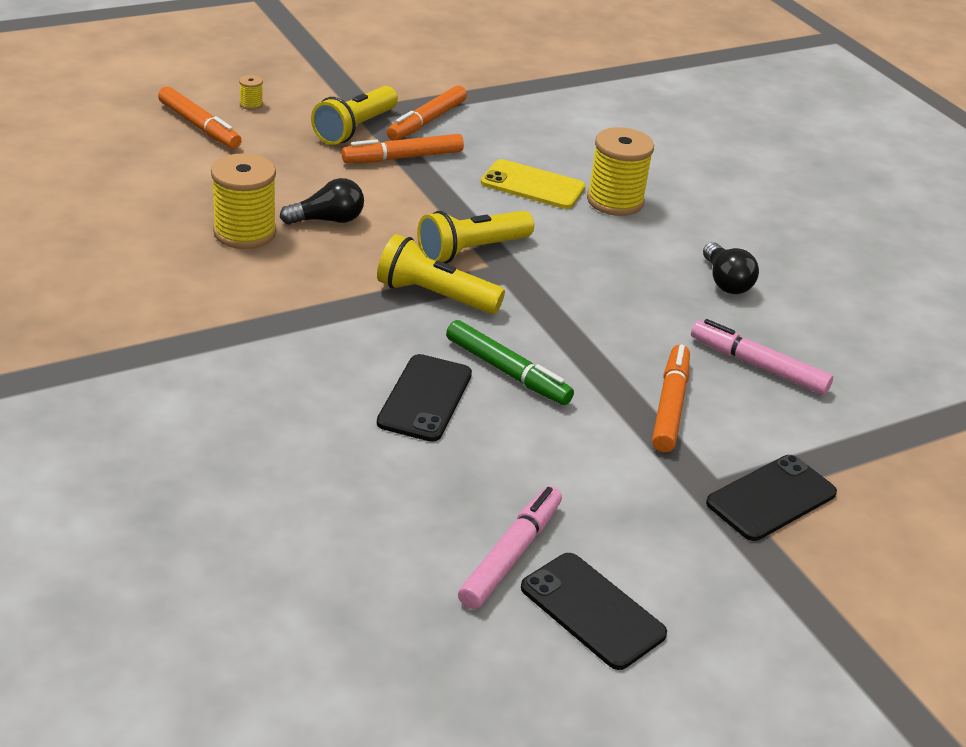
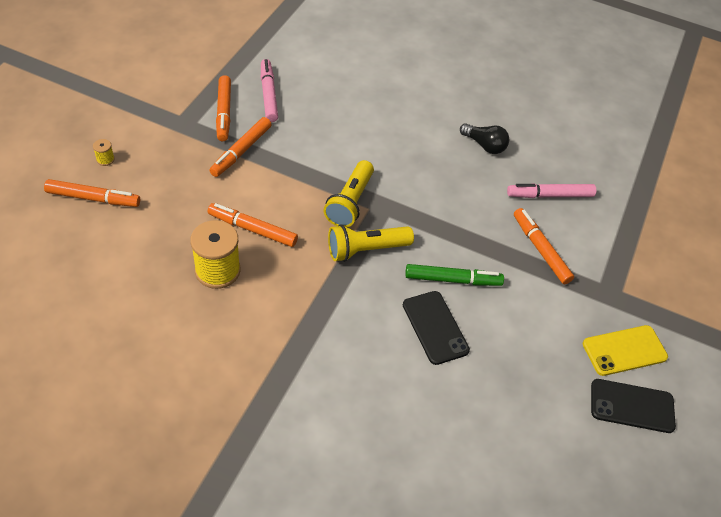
camera: 40 degrees left, 15 degrees up
black light bulb [280,178,364,225] -> orange marker [208,203,298,247]
yellow flashlight [311,86,398,145] -> none
pink marker [458,486,562,609] -> pink marker moved to [261,59,278,122]
yellow phone [481,159,585,209] -> yellow phone moved to [583,325,668,376]
yellow spool [587,127,654,216] -> none
black phone [706,455,837,541] -> none

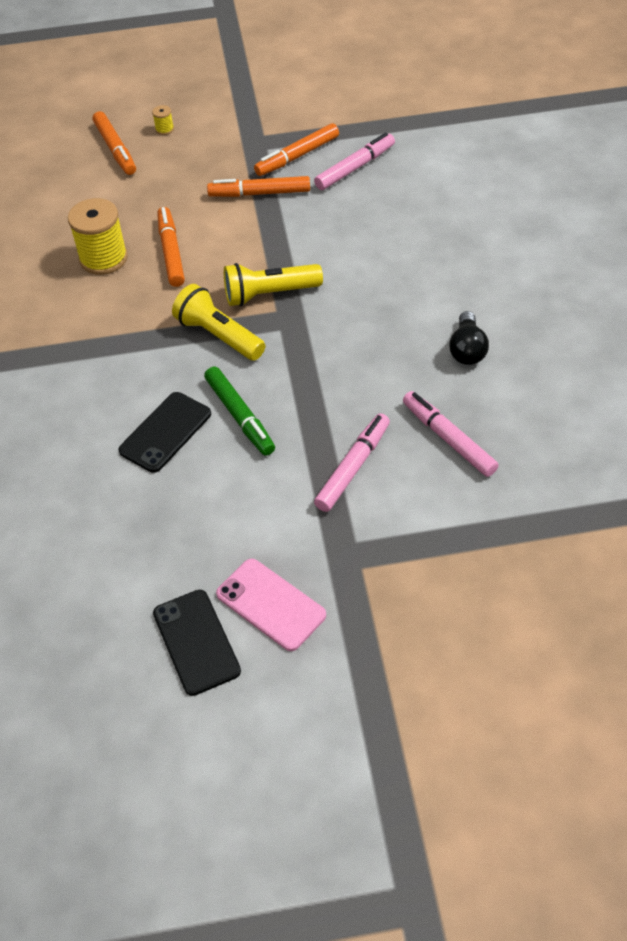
camera: 65 degrees right, 0 degrees up
orange marker [514,208,574,284] -> pink marker [314,413,390,512]
yellow phone [583,325,668,376] -> pink phone [216,559,326,651]

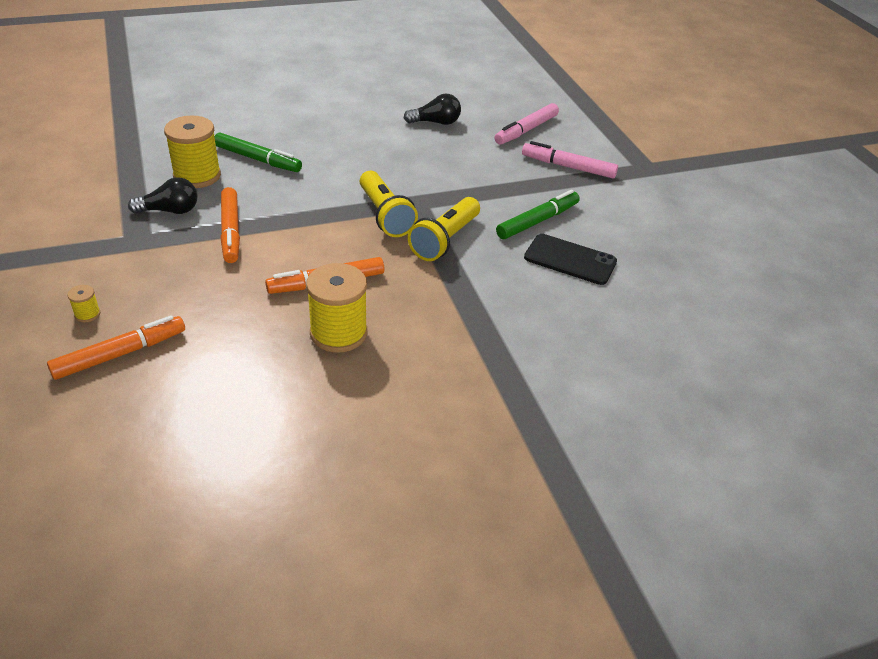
camera: 105 degrees left, 10 degrees down
black phone [153,590,241,696] -> none
pink phone [216,559,326,651] -> none
orange marker [254,123,339,176] -> black light bulb [128,177,197,214]
pink marker [314,133,395,190] -> yellow spool [164,115,221,188]
none -> green marker [214,133,302,172]

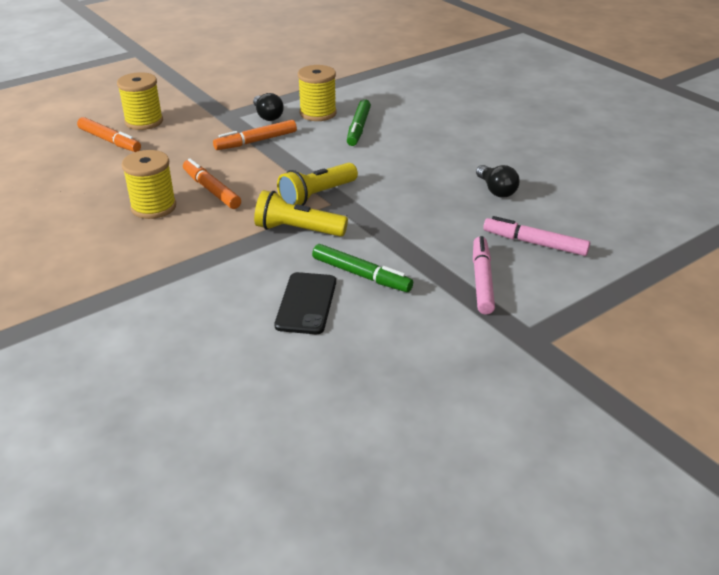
camera: 75 degrees right, 5 degrees down
yellow spool [68,285,100,322] -> yellow spool [117,72,163,130], size x2.34

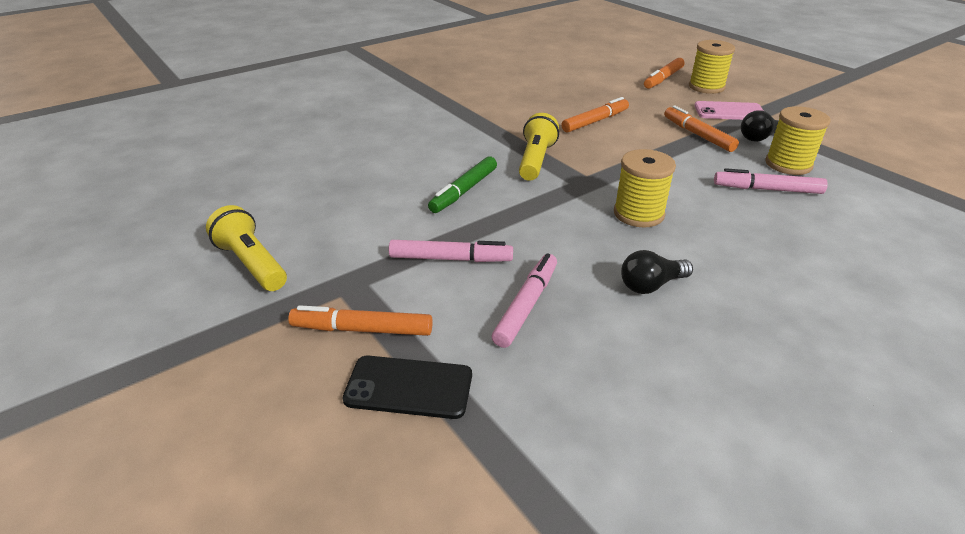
camera: 90 degrees right, 0 degrees up
yellow spool [122,150,176,219] -> yellow spool moved to [614,149,676,227]
black phone [274,272,336,334] -> black phone moved to [343,355,472,419]
yellow flashlight [277,163,358,206] -> yellow flashlight moved to [206,205,287,291]
green marker [347,99,371,146] -> pink marker [714,168,828,194]
none -> orange marker [288,305,433,336]
none -> pink phone [694,101,764,120]

